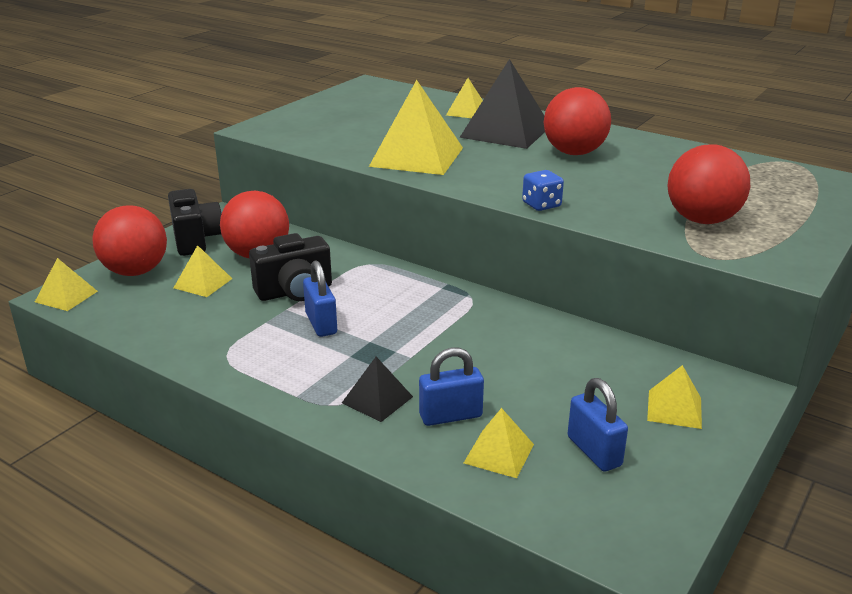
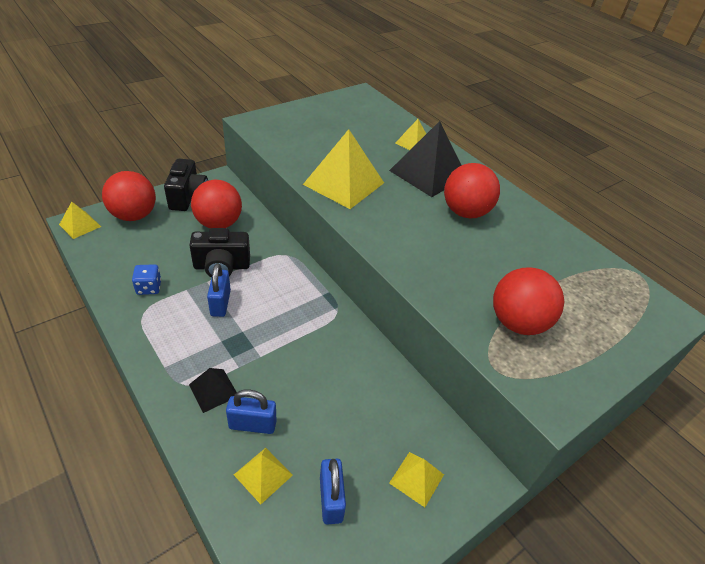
camera: 15 degrees right, 15 degrees up
yellow pyramid [174,245,232,297] -> none
blue dice [522,170,564,211] -> blue dice moved to [132,264,161,295]

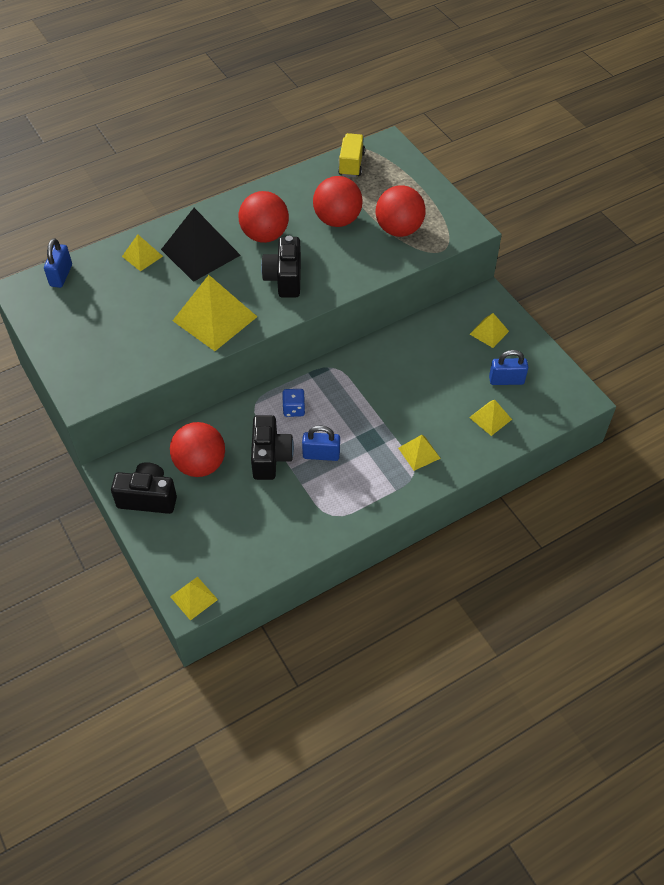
camera: 80 degrees left, 10 degrees up
red ball [102,171,156,221] -> red ball moved to [313,176,363,227]
blue dice [132,264,161,295] -> blue dice moved to [282,389,305,417]
black pyramid [189,368,237,413] -> yellow pyramid [398,435,441,471]
blue padlock [226,390,276,434] -> blue padlock moved to [44,238,72,288]
none -> black camera [261,236,301,297]
none -> yellow truck [338,133,365,177]

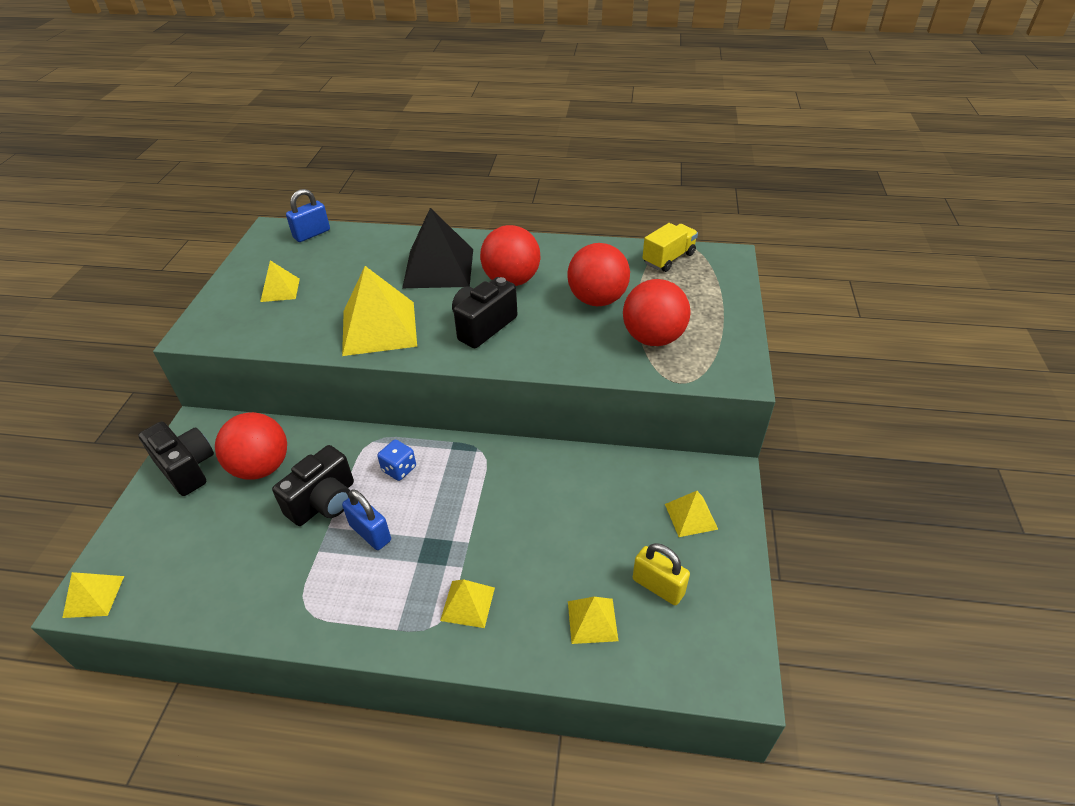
camera: 40 degrees right, 10 degrees down
yellow pyramid [122,234,163,271] -> yellow pyramid moved to [260,260,300,302]
blue padlock [489,350,528,385] -> yellow padlock [633,543,690,605]

